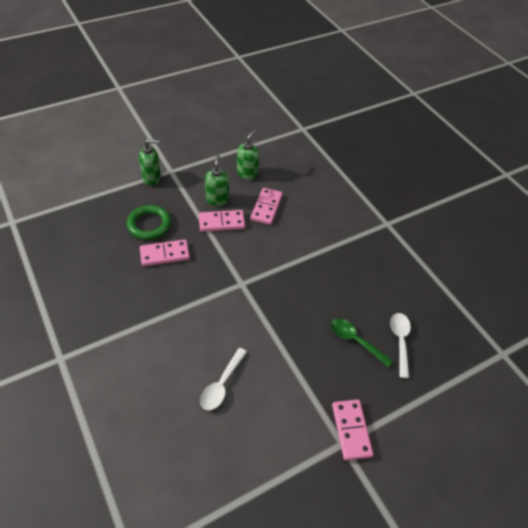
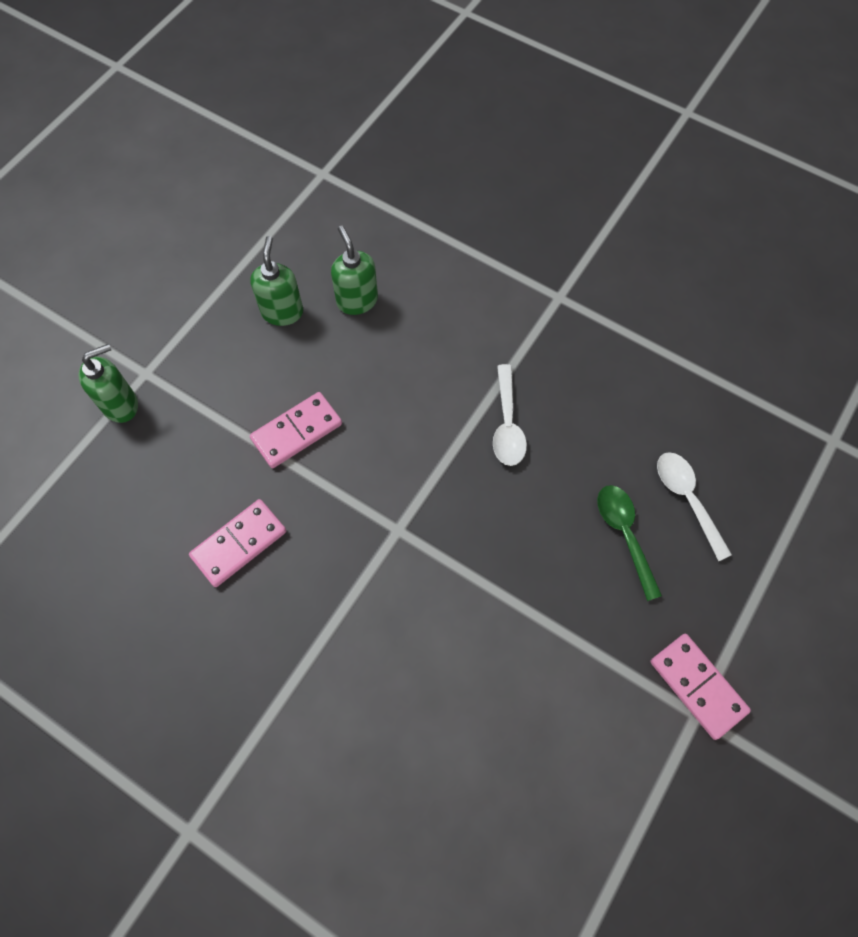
camera: 25 degrees left, 15 degrees up
green ring [126,205,171,240] -> none
white spoon [200,348,247,410] -> white spoon moved to [493,364,527,466]
green soap dispenser [205,154,229,206] -> green soap dispenser moved to [331,226,378,315]
pink domino [251,188,283,225] -> none
green spoon [331,318,393,367] -> green spoon turned 60 degrees clockwise [597,485,662,601]

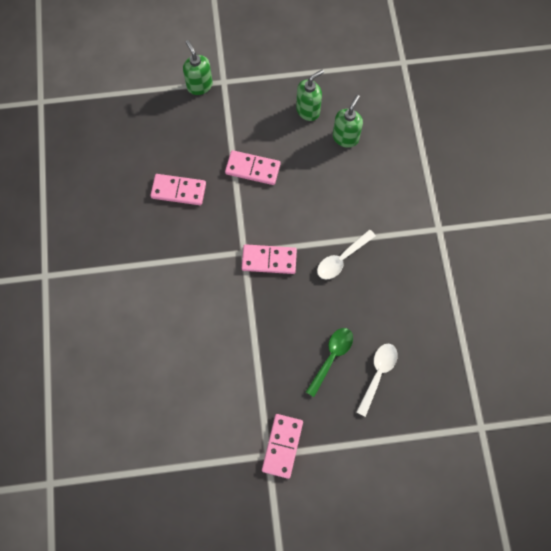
camera: 50 degrees right, 5 degrees up
green soap dispenser [78,344,138,423] -> green soap dispenser turned 135 degrees counterclockwise [183,40,213,95]
none -> pink domino [242,244,297,274]

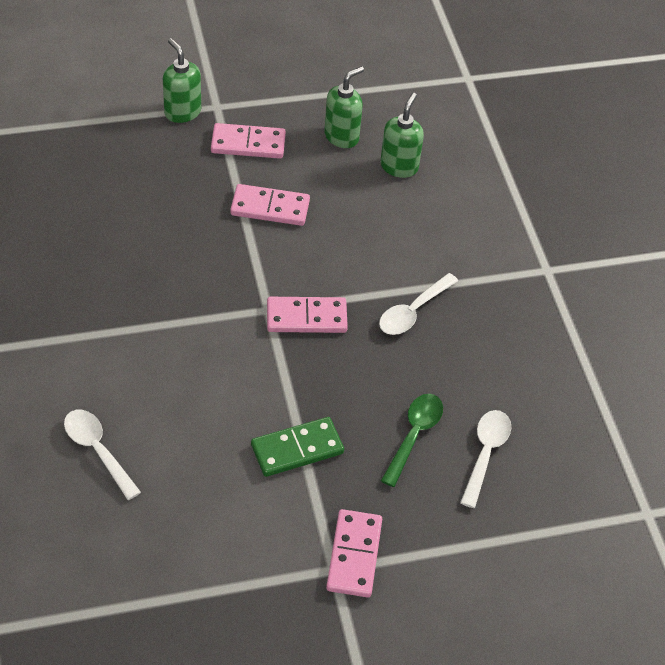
camera: 10 degrees left, 20 degrees down
pink domino [150,174,206,205] -> pink domino moved to [211,123,286,159]
none -> white spoon [64,410,141,500]
none -> green domino [251,417,344,477]

